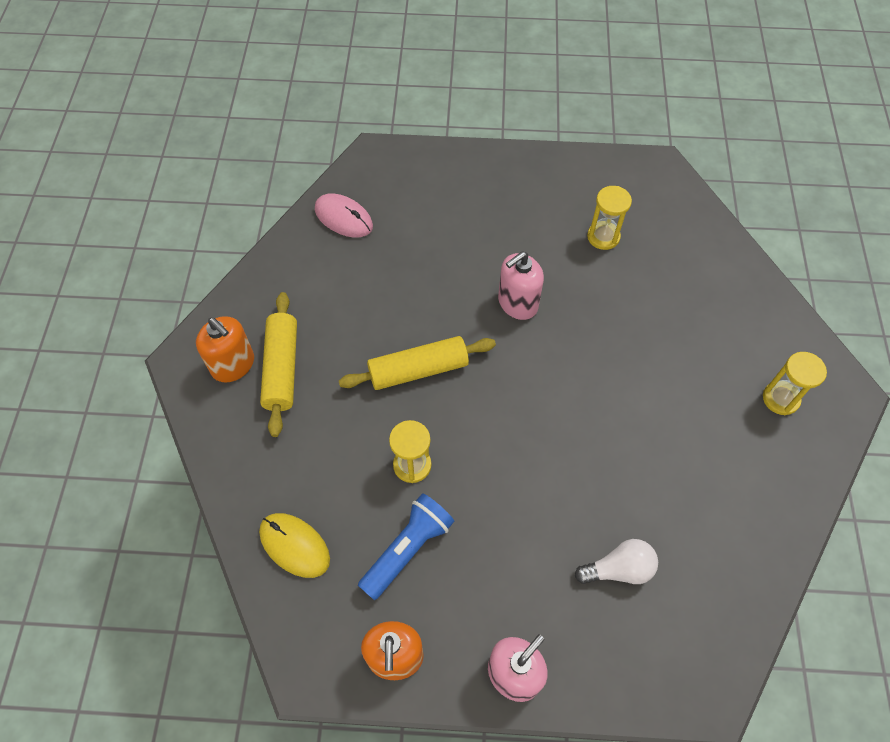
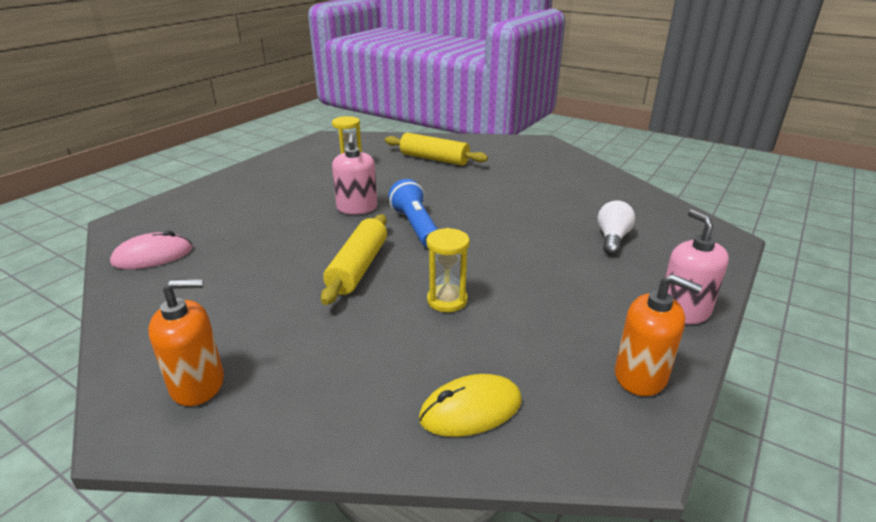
camera: 60 degrees left, 30 degrees down
yellow rolling pin [260,292,297,437] -> yellow rolling pin moved to [385,133,488,166]
blue flashlight [358,493,454,600] -> blue flashlight moved to [388,179,438,247]
yellow hourglass [763,352,827,415] -> none

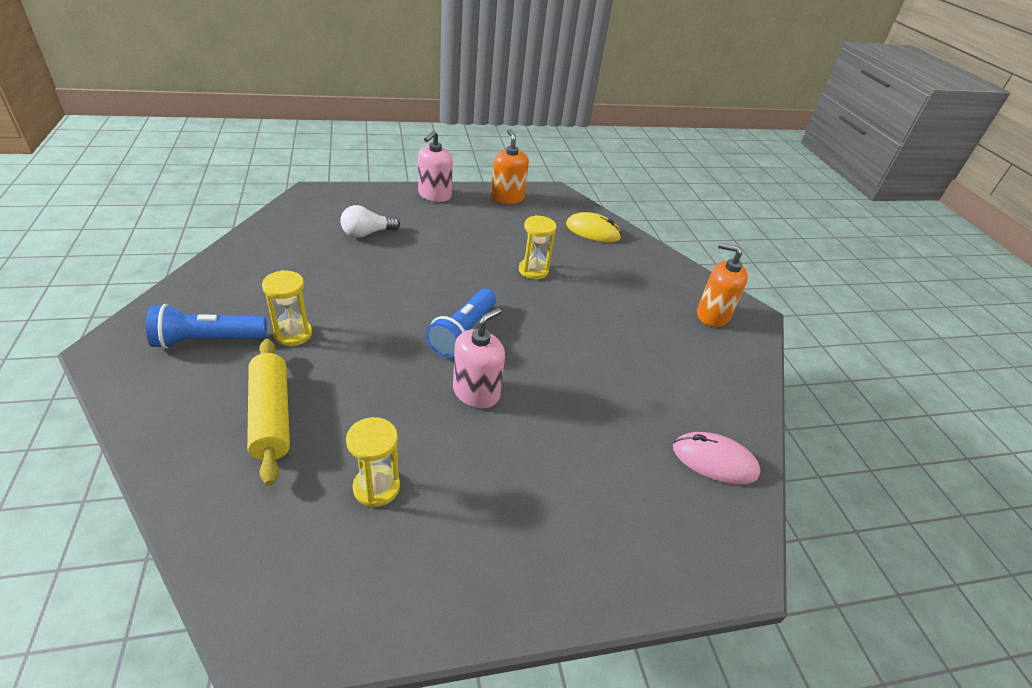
camera: 140 degrees left, 10 degrees up
yellow rolling pin [321,214,387,305] -> none
none -> blue flashlight [146,304,267,349]
none -> yellow hourglass [262,270,312,346]

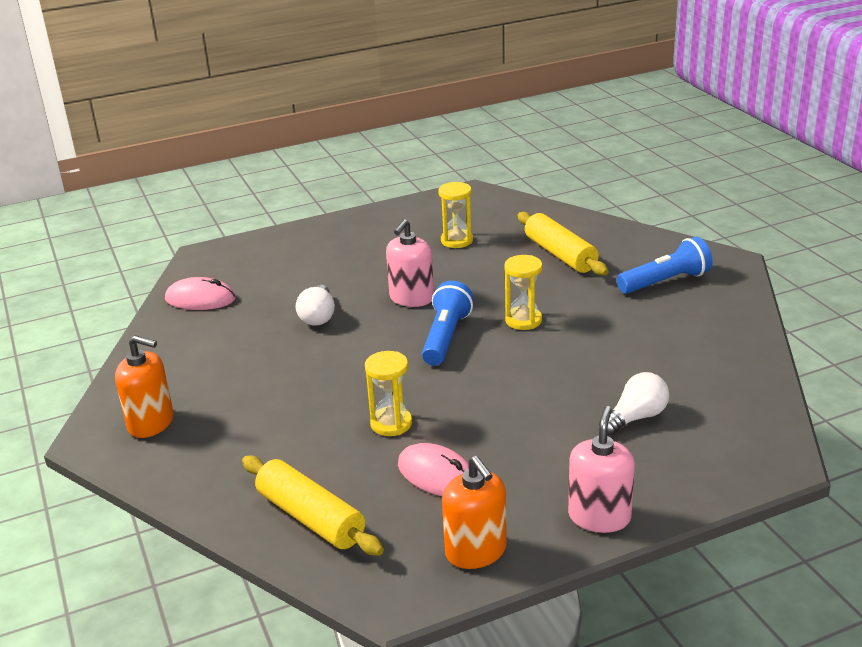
camera: 175 degrees right, 10 degrees down
yellow hourglass [262,270,312,346] -> yellow hourglass moved to [504,255,542,330]
yellow mouse [566,212,622,243] -> yellow rolling pin [242,456,384,556]
none -> white light bulb [296,285,335,326]
none -> pink mouse [398,443,469,496]

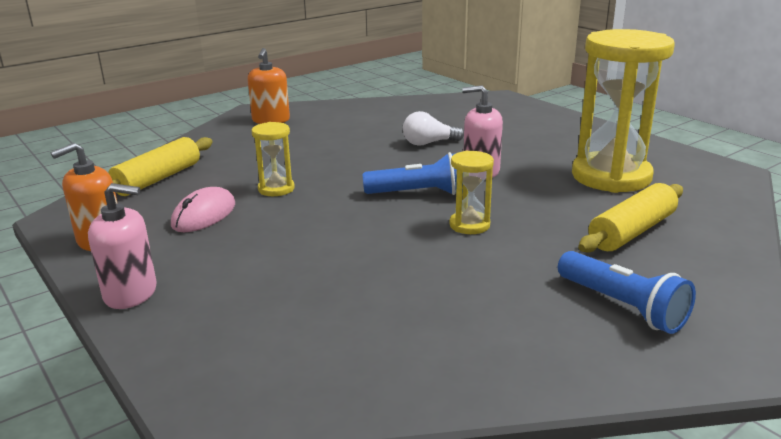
camera: 75 degrees right, 5 degrees down
pink mouse [165,277,236,310] -> none
yellow hourglass [438,182,473,248] -> yellow hourglass [572,29,675,193], size x2.18
white light bulb [599,372,669,436] -> none

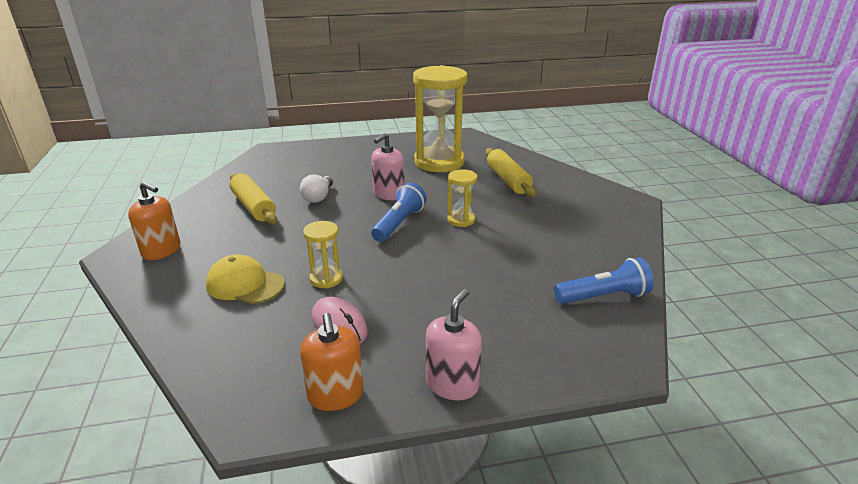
camera: 65 degrees left, 5 degrees up
yellow rolling pin [108,137,213,196] -> yellow rolling pin moved to [229,173,277,224]
blue flashlight [558,251,696,334] -> blue flashlight moved to [554,258,654,304]
none -> yellow cap [206,254,285,304]

